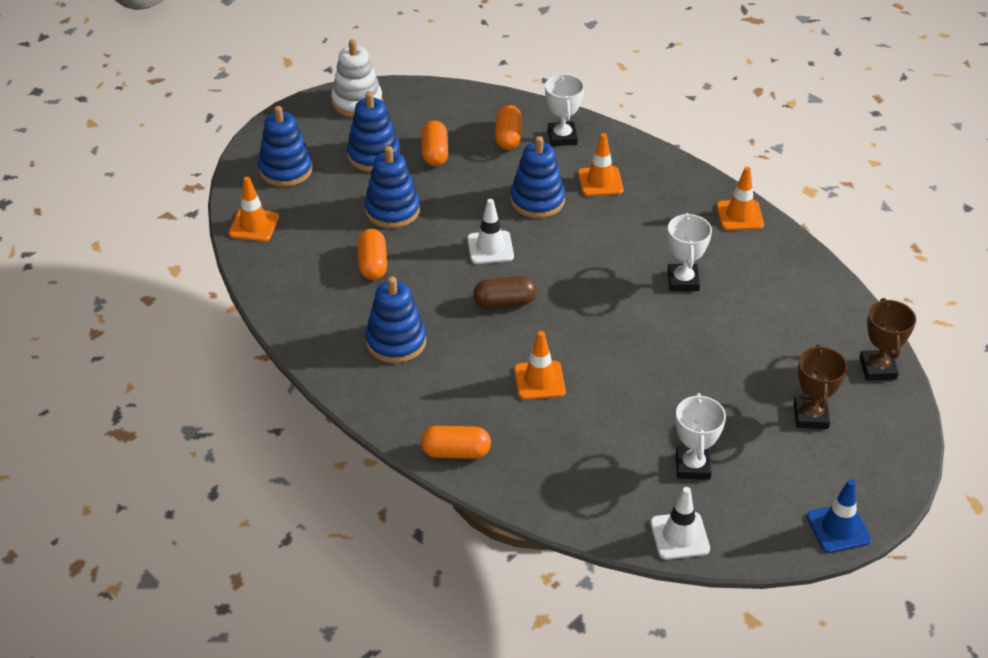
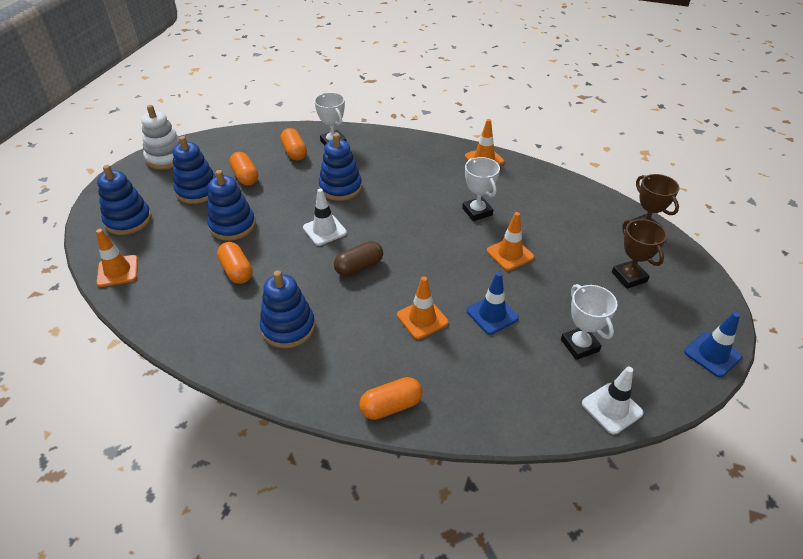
camera: 25 degrees left, 0 degrees up
orange traffic cone [578,133,623,196] -> orange traffic cone moved to [487,212,534,271]
none -> blue traffic cone [467,272,519,335]

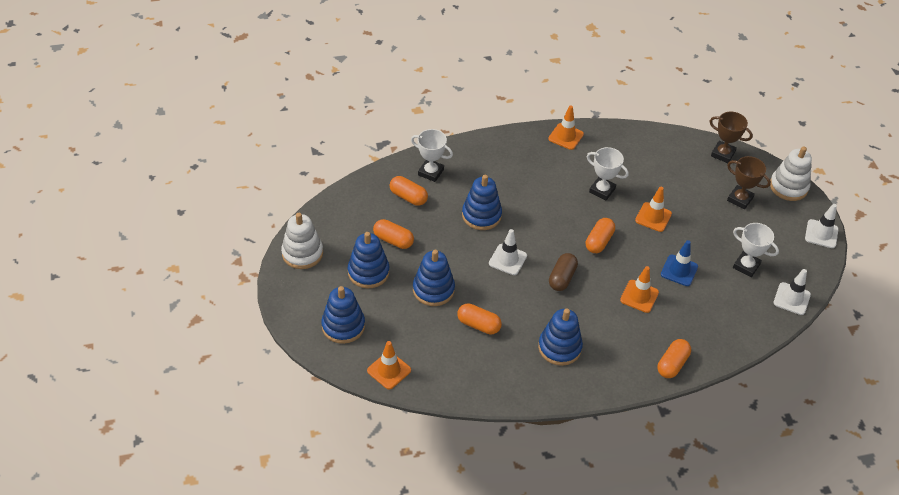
camera: 35 degrees left, 5 degrees up
blue traffic cone [684,312,742,377] -> white traffic cone [805,204,839,248]
none -> orange capsule [586,218,615,253]
none -> white stacking toy [770,146,812,201]

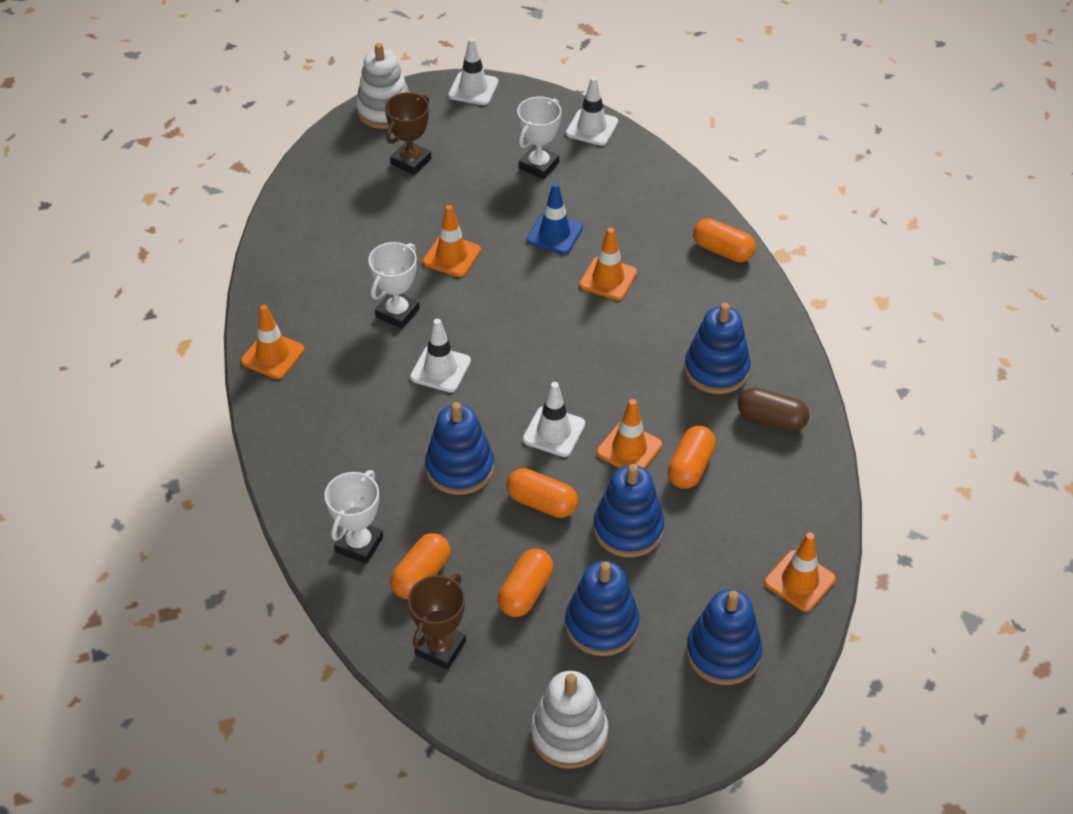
camera: 90 degrees left, 0 degrees up
brown capsule [549,253,578,291] -> brown capsule moved to [738,387,809,432]
orange capsule [586,218,615,253] -> orange capsule moved to [507,468,578,518]
brown trophy [710,112,753,163] -> brown trophy moved to [408,573,466,670]
none -> white traffic cone [410,319,471,393]
none -> orange traffic cone [597,399,662,469]

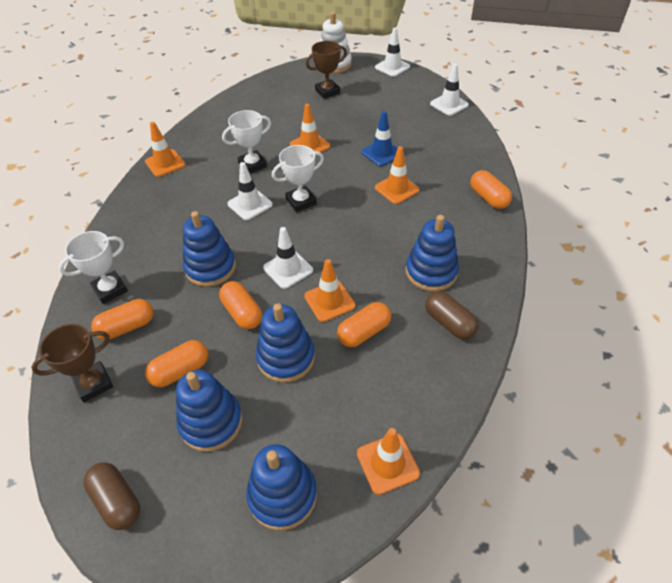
camera: 30 degrees right, 0 degrees up
white trophy [517,97,561,179] -> white trophy moved to [272,145,324,212]
white stacking toy [531,671,608,769] -> brown capsule [83,462,140,530]

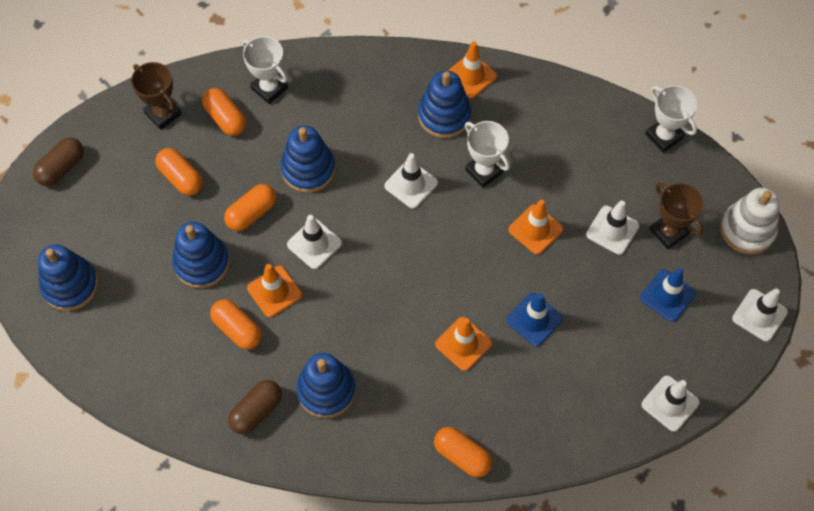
camera: 80 degrees right, 15 degrees up
blue stacking toy [176,370,243,452] -> blue stacking toy moved to [418,70,471,138]
white trophy [272,145,324,212] -> white trophy moved to [645,85,697,153]
orange traffic cone [357,428,420,495] -> none
orange capsule [470,170,512,209] -> orange capsule turned 75 degrees clockwise [434,427,492,478]
none -> white traffic cone [586,200,639,255]
none -> blue traffic cone [640,268,696,322]

